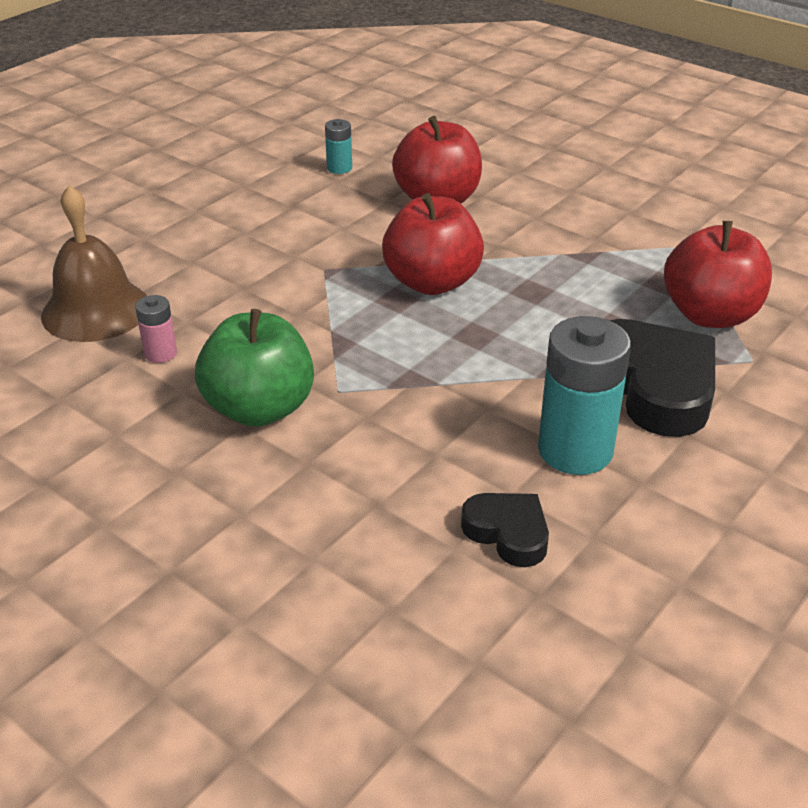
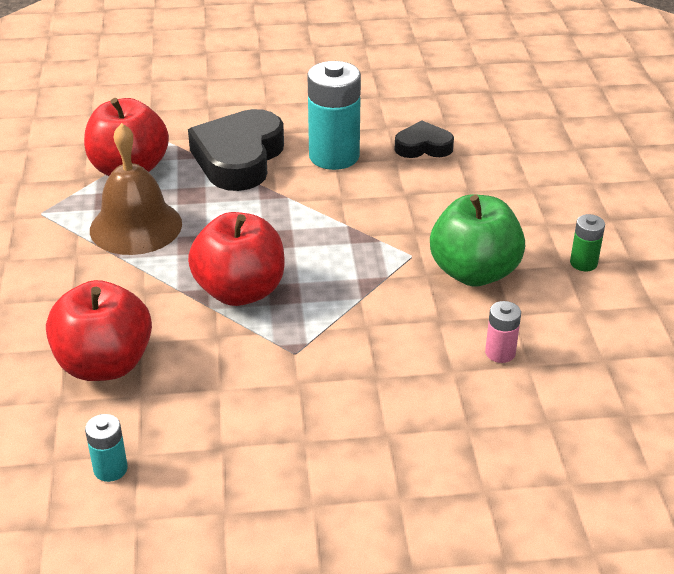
camera: 135 degrees left, 0 degrees up
brown bell [41,185,147,342] -> brown bell moved to [90,123,182,255]
black heart [461,493,549,567] -> black heart turned 90 degrees clockwise [395,120,454,158]
none -> green battery [570,214,605,271]

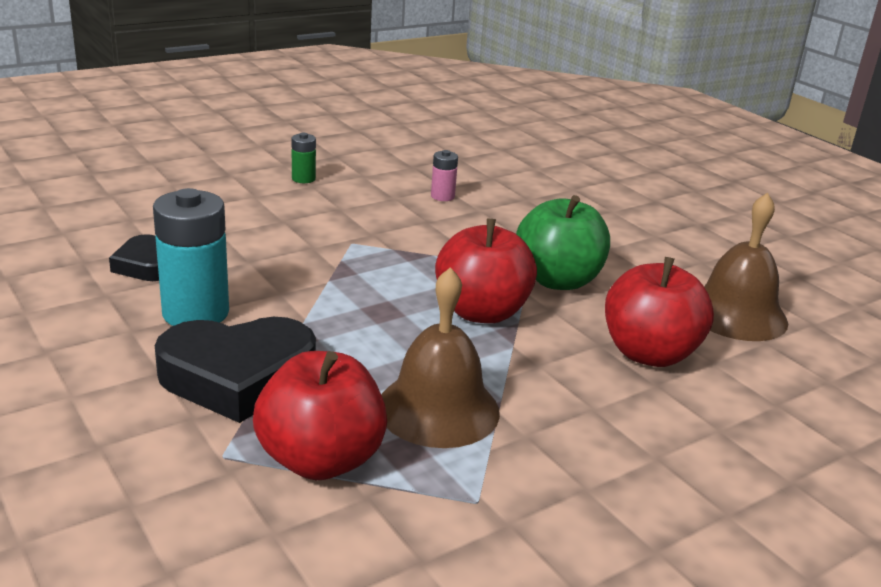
camera: 120 degrees left, 10 degrees down
turquoise battery [85,414,128,482] -> brown bell [704,193,788,341]
green apple [430,195,525,286] -> green apple moved to [516,195,610,290]

